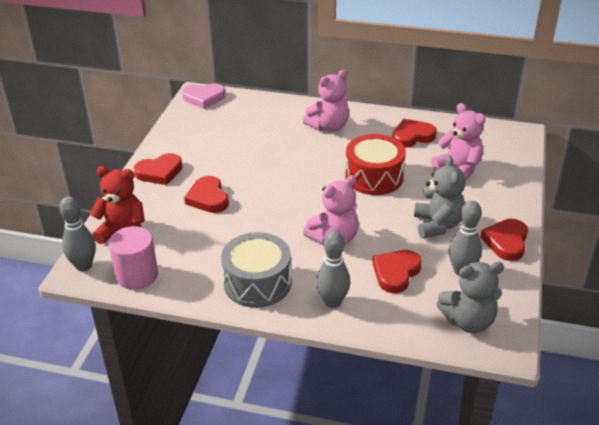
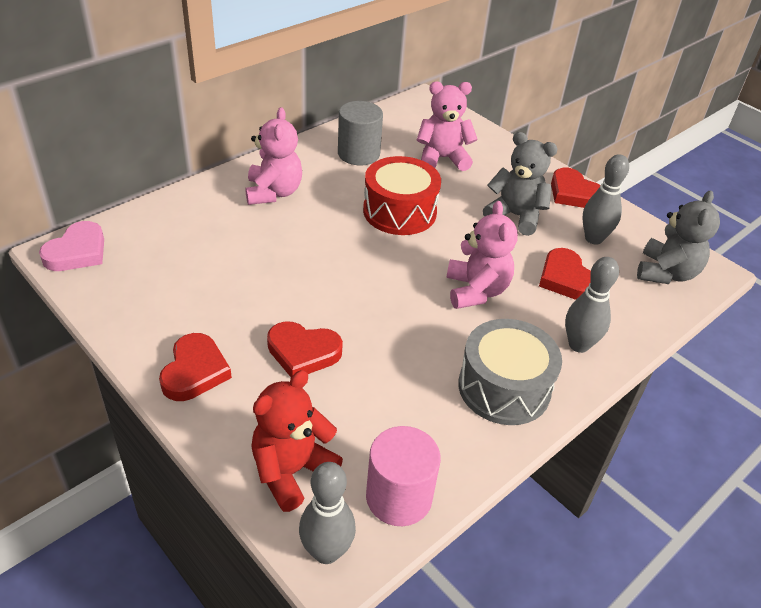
camera: 60 degrees left, 5 degrees up
red heart [393,119,437,148] -> grey cylinder [338,101,383,165]

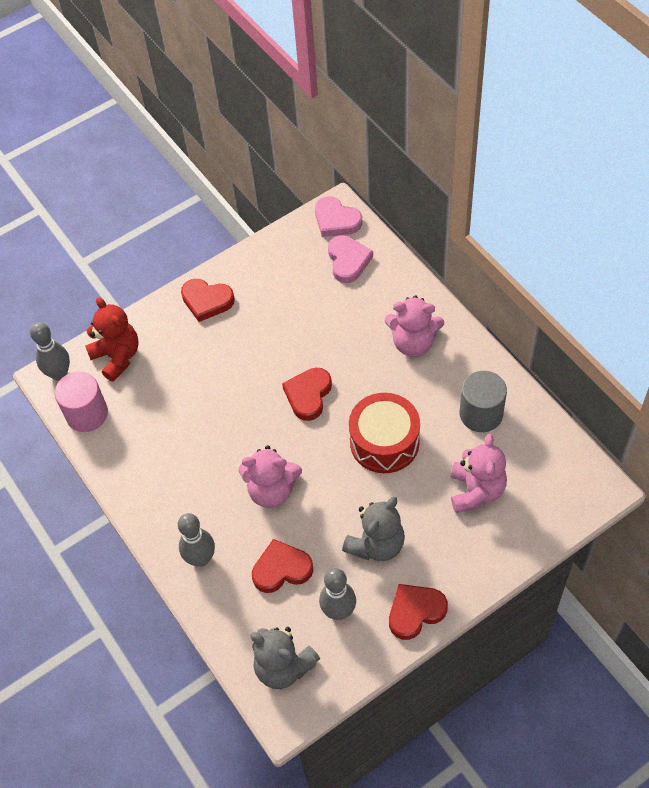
camera: 105 degrees right, 15 degrees up
red heart [267,321,343,377] -> red heart moved to [282,368,332,421]
grey drum [458,319,562,425] -> none
none -> pink heart [328,235,373,283]

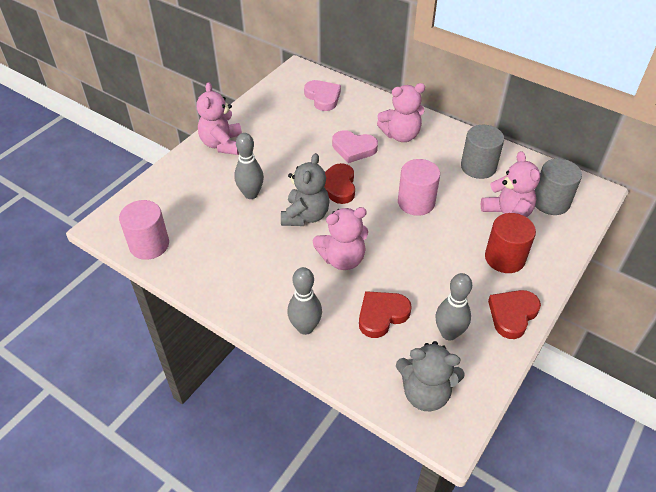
camera: 25 degrees left, 10 degrees down
grey bowling pin [30,322,70,381] -> grey bowling pin moved to [234,133,264,199]
red teddy bear [85,297,139,382] -> none
red heart [181,279,235,322] -> pink teddy bear [196,82,242,155]
pink heart [315,196,362,237] -> pink heart moved to [332,130,378,163]
grey teddy bear [342,497,405,561] -> grey teddy bear moved to [281,153,330,226]
red drum [349,393,420,473] -> pink cylinder [398,159,440,216]
none -> red cylinder [485,213,536,273]
none -> grey cylinder [535,159,582,215]

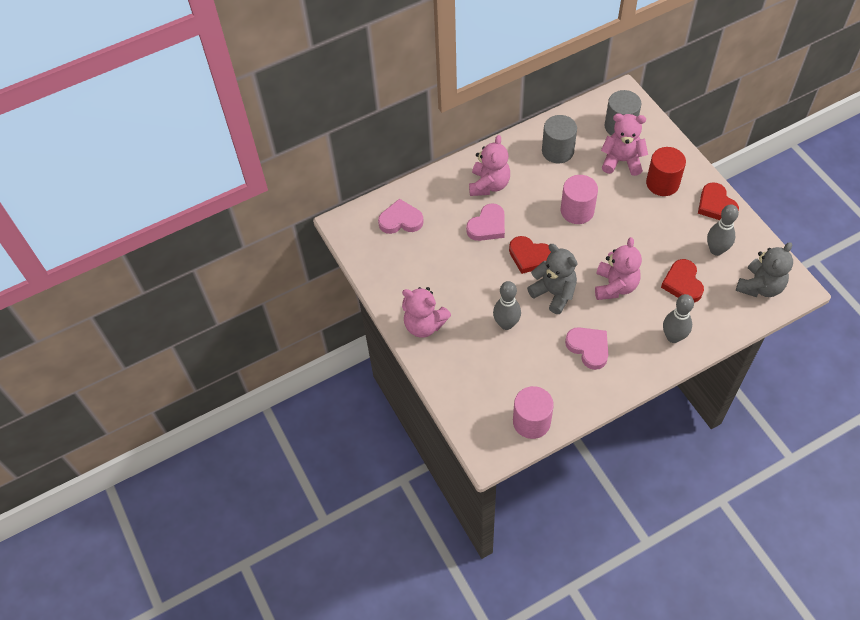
camera: 60 degrees left, 10 degrees up
none -> pink heart [565,327,608,370]

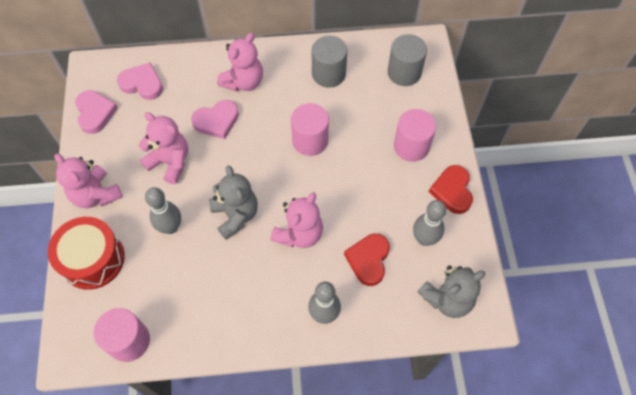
camera: 20 degrees right, 5 degrees up
red heart [509,236,551,274] -> none
pink heart [565,327,608,370] -> pink heart moved to [75,90,118,134]
pink teddy bear [601,113,648,176] -> pink teddy bear moved to [139,112,188,184]
red cylinder [646,147,686,196] -> pink cylinder [394,109,436,162]
none -> red drum [48,217,125,290]

